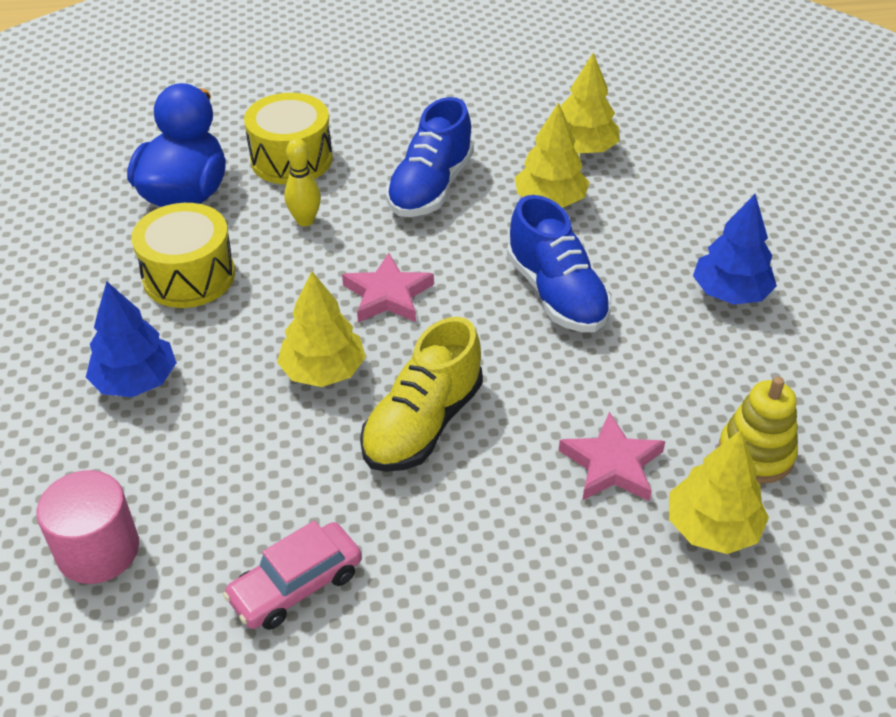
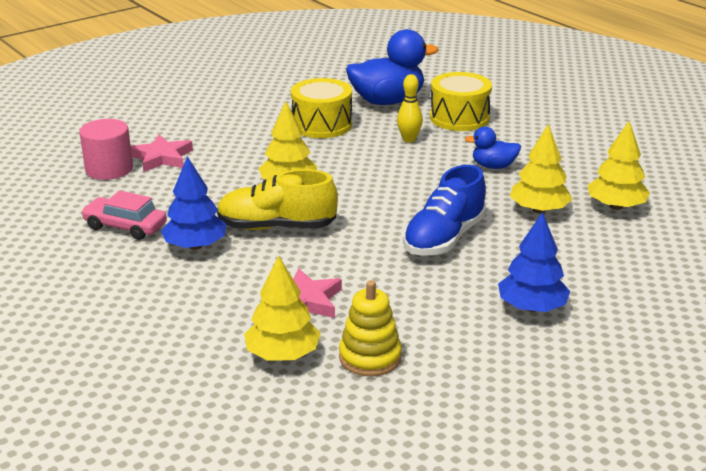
camera: 60 degrees right, 15 degrees down
blue tree [86,281,177,397] -> blue tree moved to [161,156,226,250]
pink star [342,253,434,322] -> pink star moved to [131,134,193,172]
blue shoe [386,97,473,217] -> blue duck [465,127,521,169]

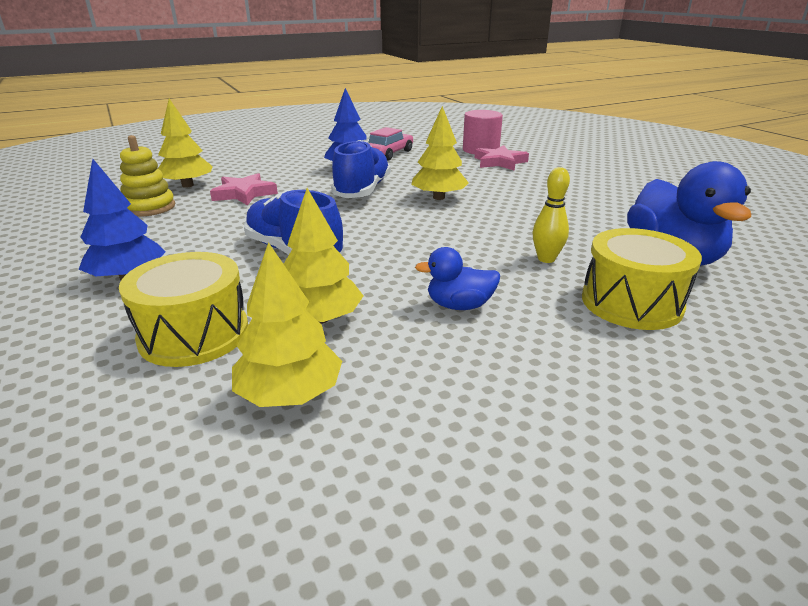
camera: 100 degrees right, 0 degrees up
yellow shoe [217,169,338,230] -> blue shoe [331,140,391,198]
yellow drum [291,78,352,138] -> yellow drum moved to [119,252,248,367]
blue duck [465,127,521,169] -> blue duck turned 105 degrees counterclockwise [415,247,500,310]

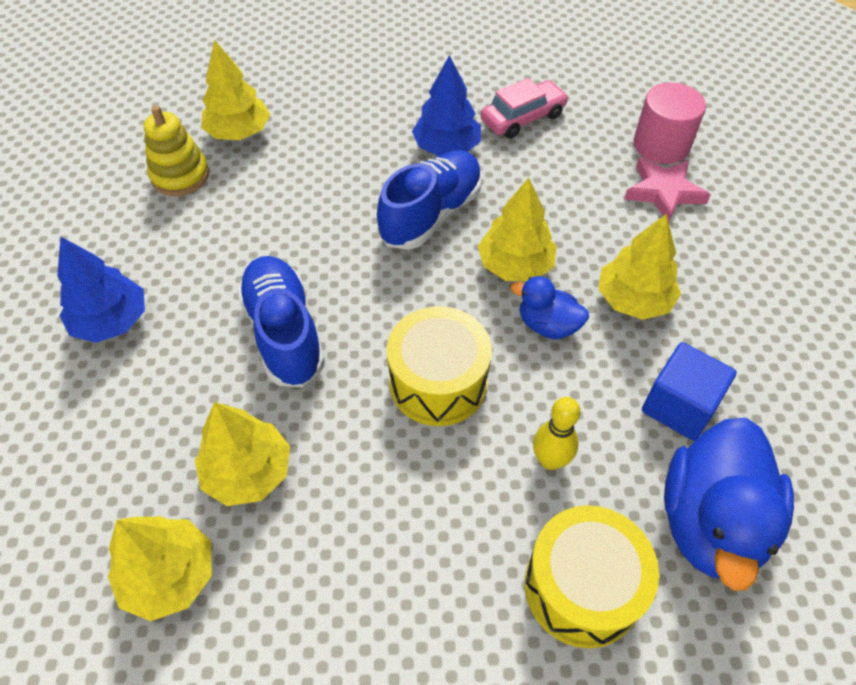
camera: 25 degrees right, 25 degrees up
yellow drum [119,252,248,367] -> yellow drum moved to [387,306,492,426]
pink star [210,173,278,205] -> none
blue duck [415,247,500,310] -> blue duck moved to [511,276,589,339]
none -> yellow tree [598,214,681,320]
none -> blue cube [642,342,737,441]

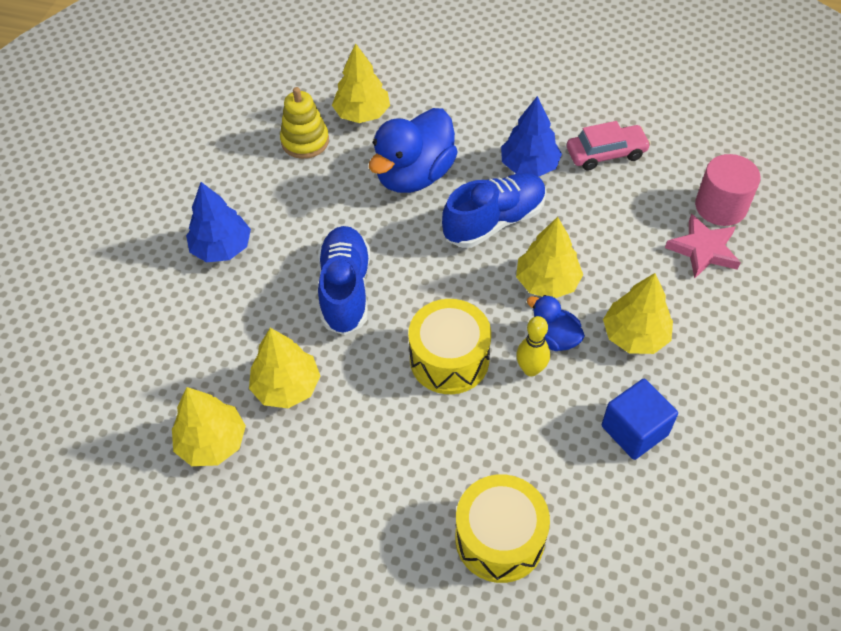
camera: 20 degrees right, 0 degrees up
yellow bowling pin [533,397,580,470] -> yellow bowling pin moved to [516,316,550,376]
blue duck [664,418,794,591] -> blue duck moved to [369,108,458,193]

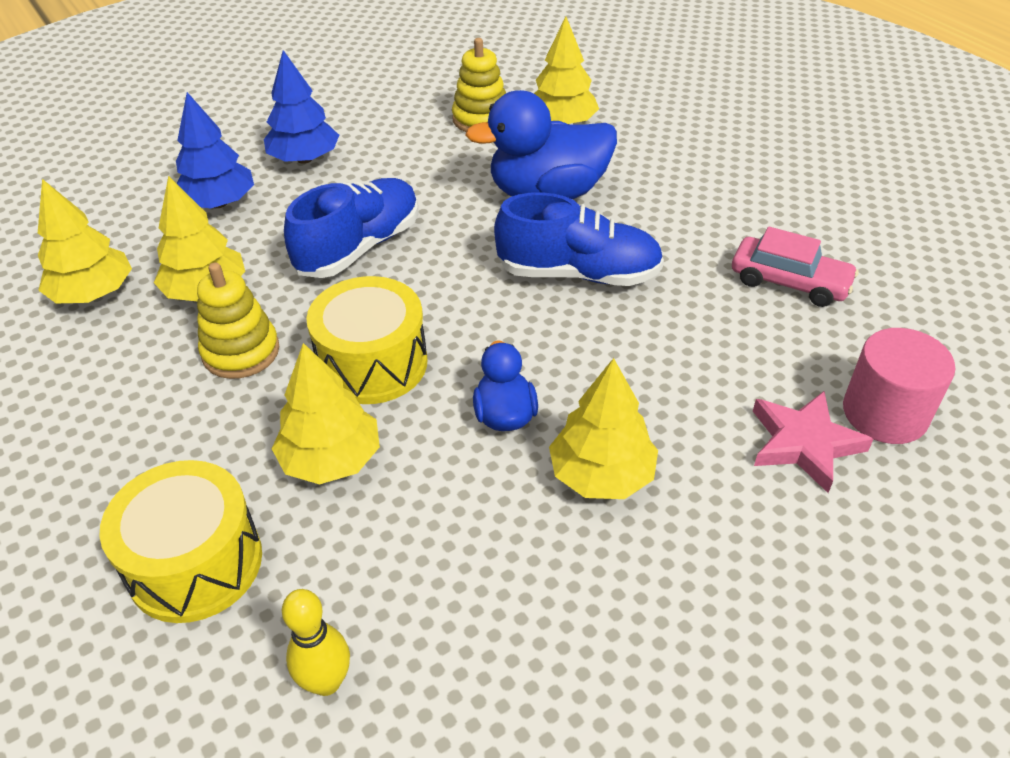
camera: 40 degrees right, 10 degrees down
blue tree [501,96,562,177] -> blue tree moved to [176,92,254,208]
yellow tree [516,217,583,298] -> yellow tree moved to [272,343,380,484]
yellow bowling pin [516,316,550,376] -> yellow bowling pin moved to [282,589,350,696]
blue cube [602,379,678,460] -> none
none -> yellow stacking toy [197,262,279,379]

